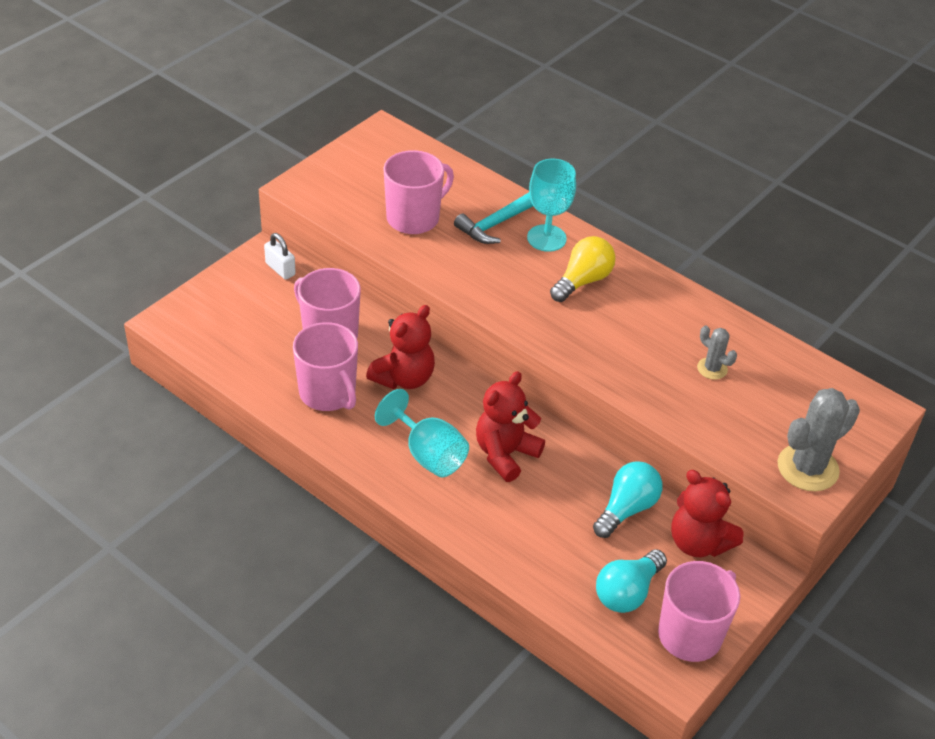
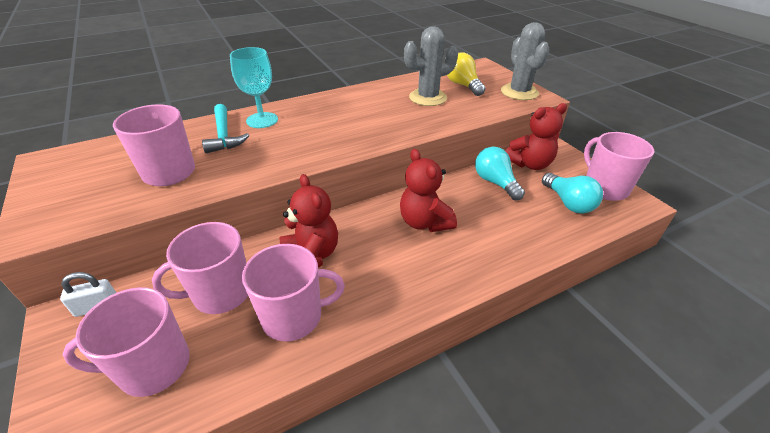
camera: 65 degrees left, 5 degrees down
turquoise goblet [375,389,469,477] -> none
yellow light bulb [550,236,616,302] -> yellow light bulb moved to [447,52,486,96]
grey cactus [697,326,737,380] -> grey cactus [404,26,458,106], size x1.90
none -> pink mug [62,287,190,397]

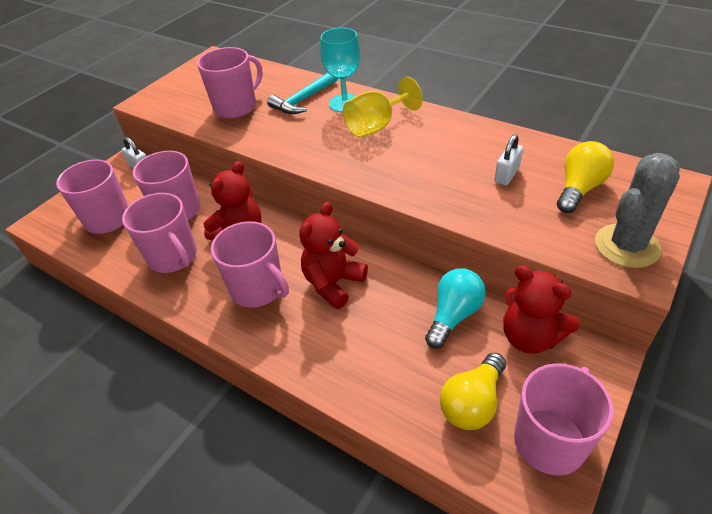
camera: 65 degrees right, 5 degrees up
grey cactus [404,26,458,106] -> white padlock [495,134,523,185]
turquoise light bulb [542,173,603,214] -> yellow light bulb [440,353,506,430]
none -> pink mug [211,221,289,308]
none -> yellow goblet [343,77,423,137]

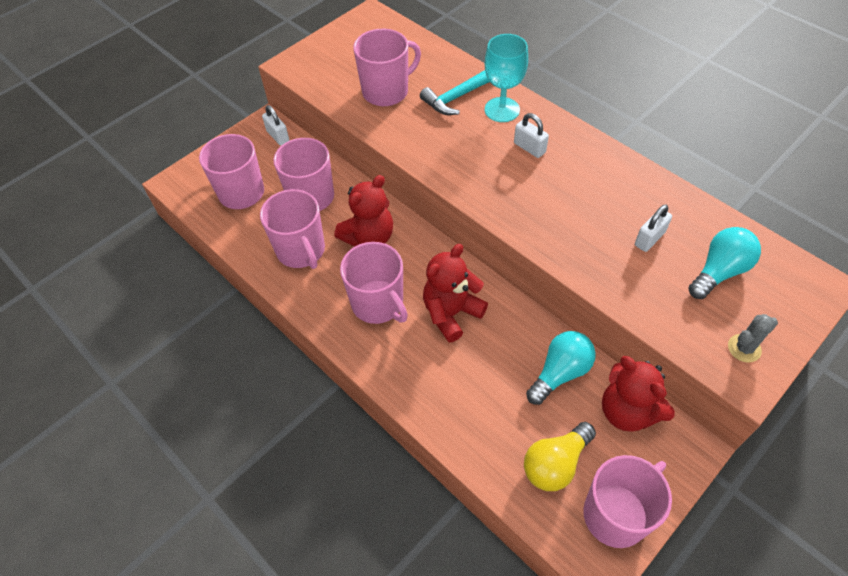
camera: 10 degrees right, 10 degrees up
yellow goblet [343,77,423,137] -> white padlock [514,113,549,158]
yellow light bulb [557,141,614,213] -> turquoise light bulb [688,227,761,299]
grey cactus [595,153,680,268] -> grey cactus [728,314,778,363], size x0.53

